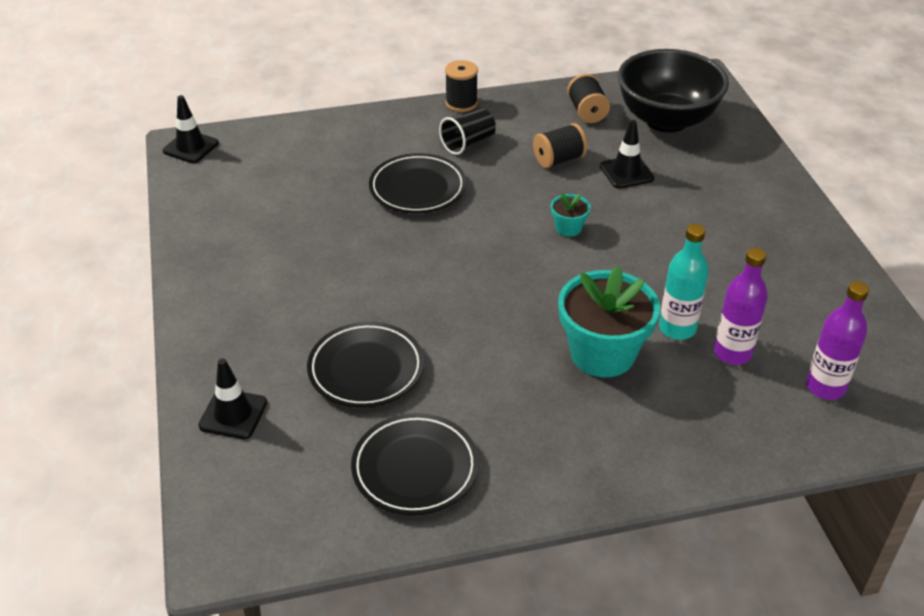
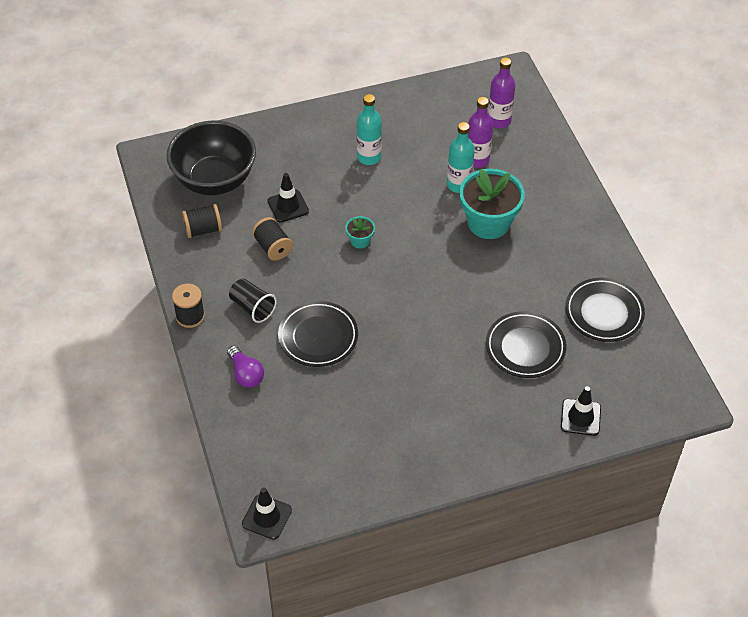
camera: 95 degrees left, 10 degrees up
none -> purple light bulb [227,346,264,388]
none -> turquoise bottle [357,94,382,165]

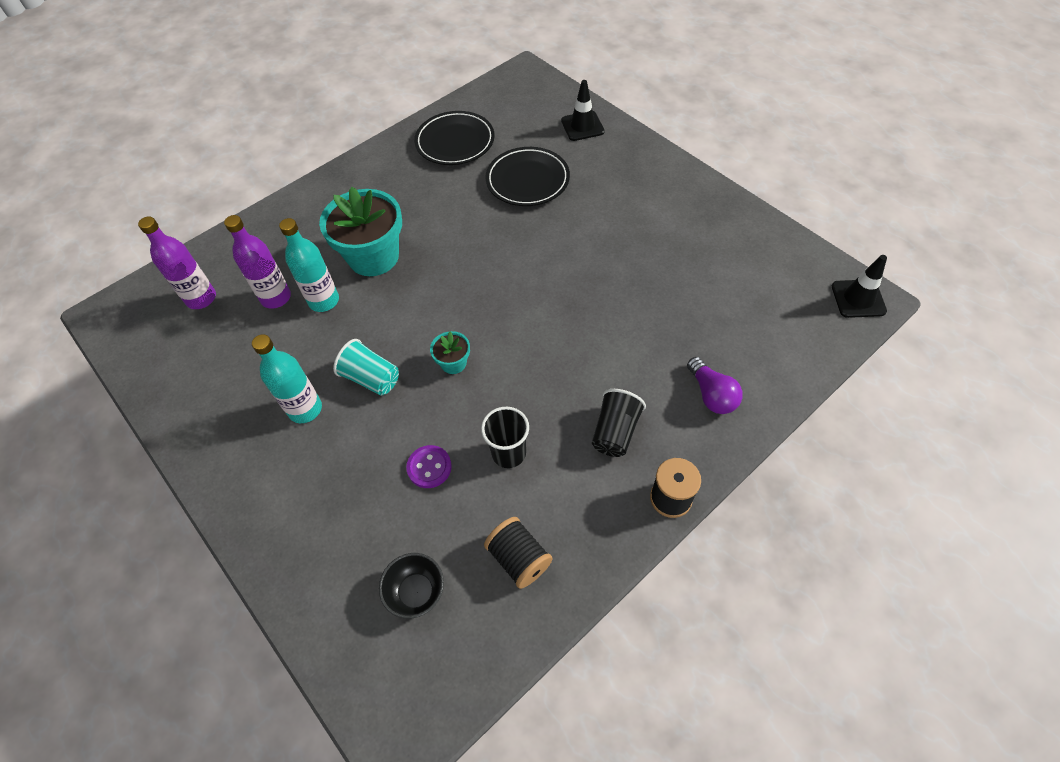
camera: 110 degrees left, 5 degrees up
black bowl [167,121,256,195] -> black bowl [379,553,444,619], size x0.44
purple light bulb [227,346,264,388] -> purple light bulb turned 120 degrees clockwise [687,357,743,414]
black spool [252,217,293,261] -> black cup [481,407,529,468]
black traffic cone [267,173,309,223] -> purple button [406,445,452,488]
black plate [278,301,358,367] -> none
none -> turquoise cup [333,339,399,396]

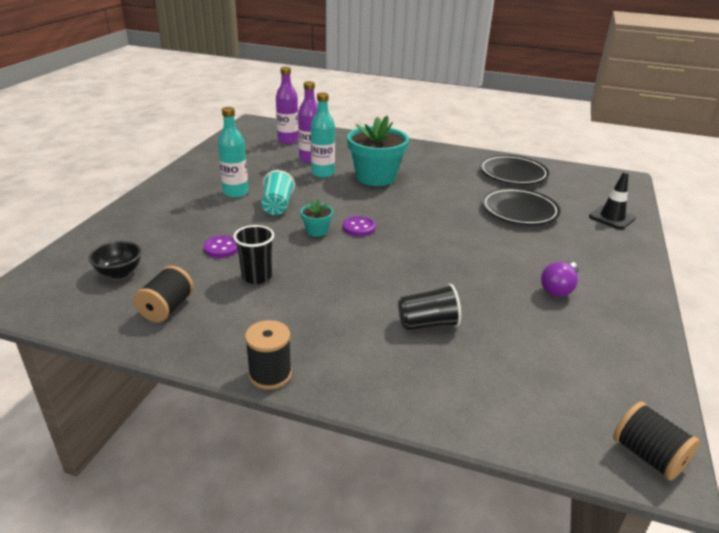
camera: 55 degrees right, 25 degrees down
black cup [592,389,646,457] -> black cup moved to [398,284,461,330]
purple light bulb [687,357,743,414] -> purple light bulb moved to [541,262,579,297]
black traffic cone [832,255,887,318] -> black spool [613,402,700,481]
none -> purple button [343,216,376,236]

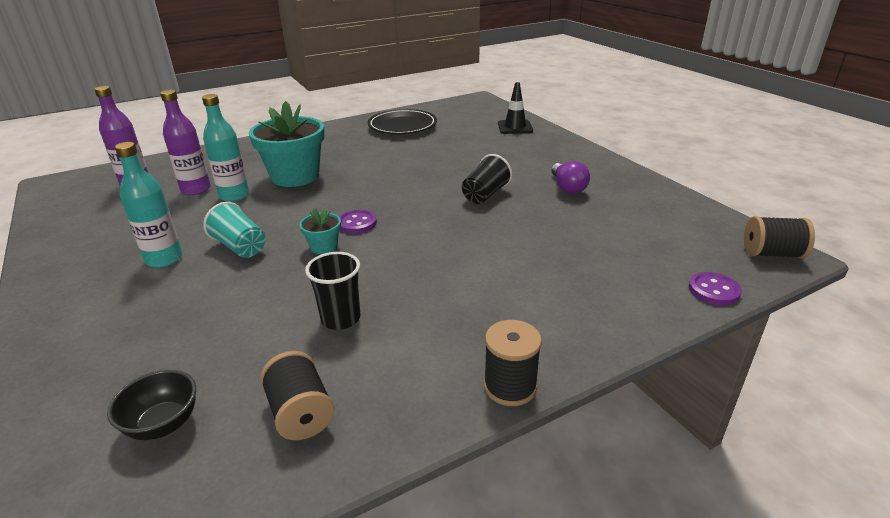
camera: 45 degrees left, 0 degrees up
purple button [203,235,238,258] -> purple button moved to [689,272,742,305]
black cup [398,284,461,330] -> black cup moved to [462,154,512,204]
black plate [482,188,560,225] -> none

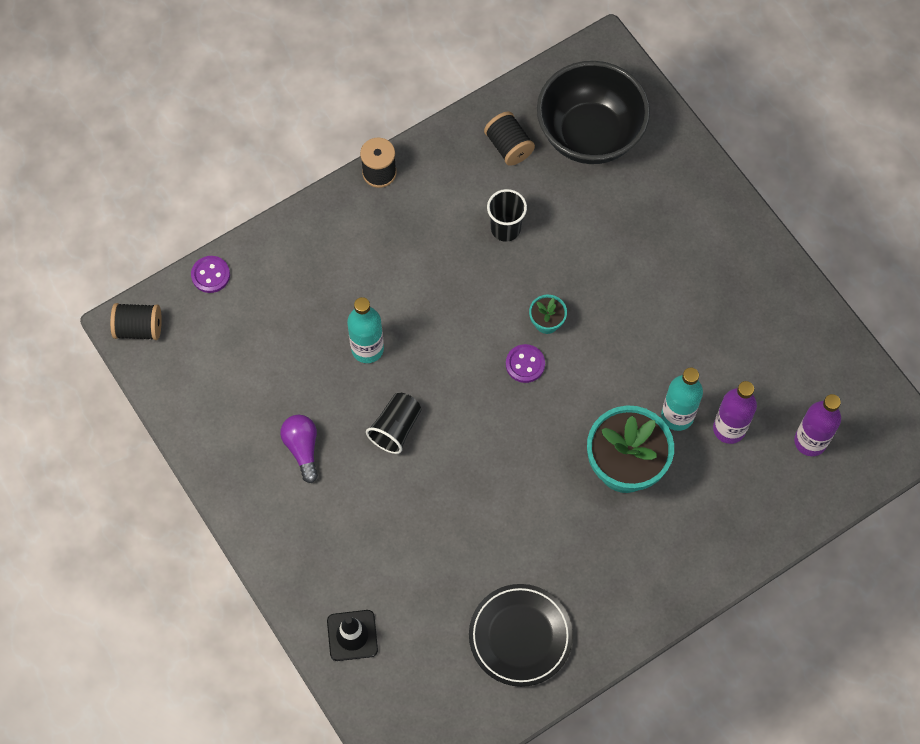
camera: 175 degrees right, 35 degrees up
black bowl [107,370,196,440] -> black bowl [537,61,650,164], size x2.29
turquoise bottle [115,142,182,268] -> turquoise bottle moved to [347,297,384,363]
turquoise cup [203,202,266,258] -> none

